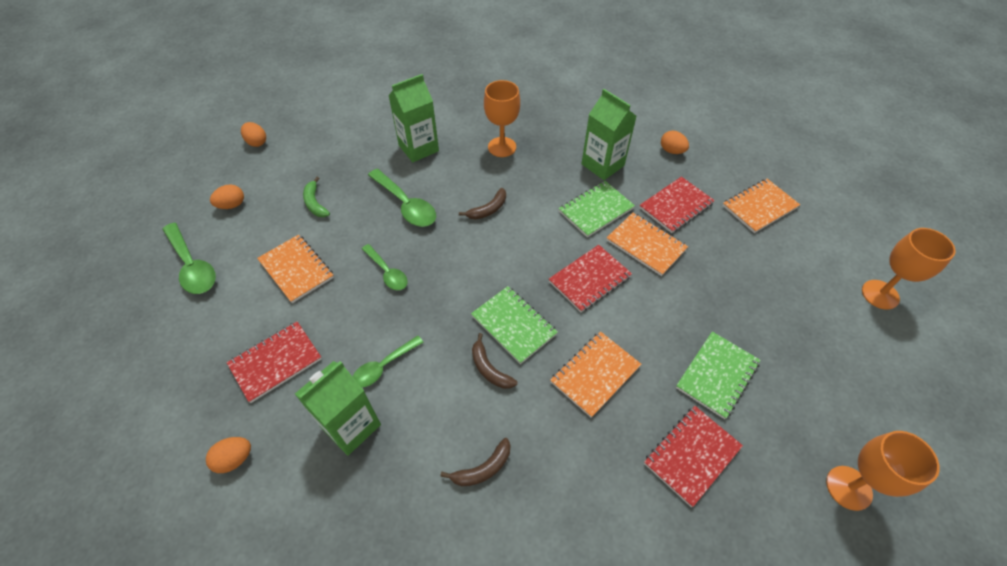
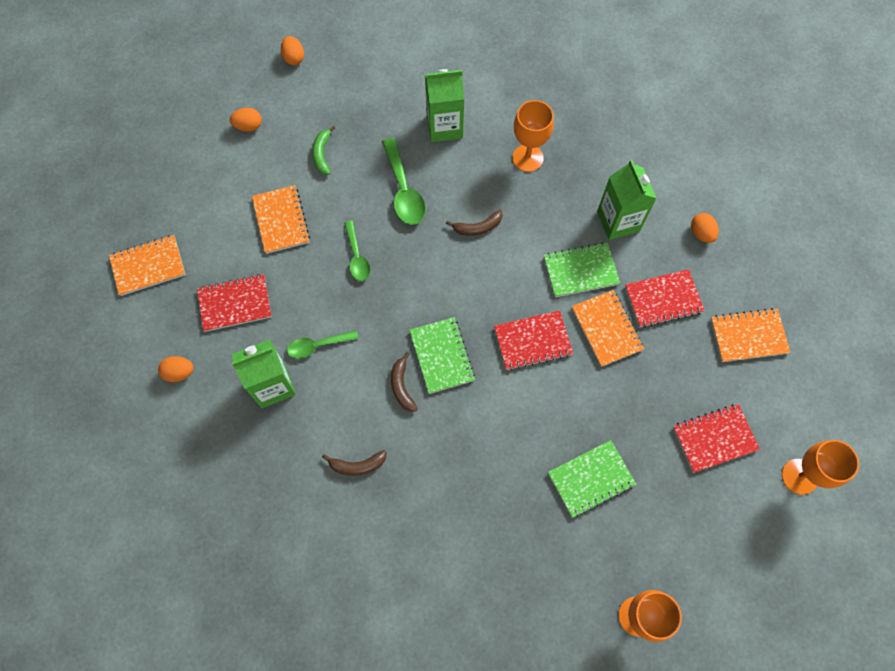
camera: 25 degrees right, 15 degrees up
green spoon [162,223,216,294] -> none
orange notebook [550,331,641,418] -> orange notebook moved to [109,235,186,296]
red notebook [644,406,743,507] -> red notebook moved to [673,404,760,473]

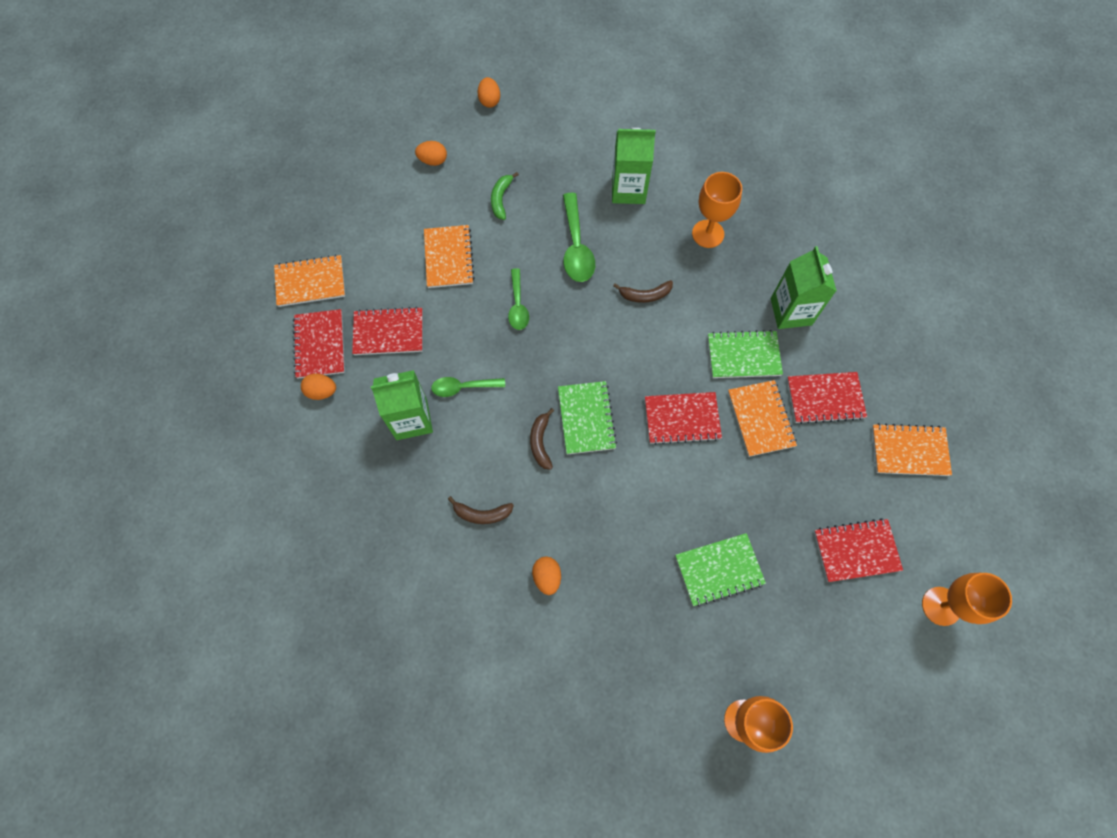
camera: 10 degrees right, 0 degrees up
orange egg [691,213,719,243] -> orange egg moved to [532,556,561,595]
none -> red notebook [293,309,345,379]

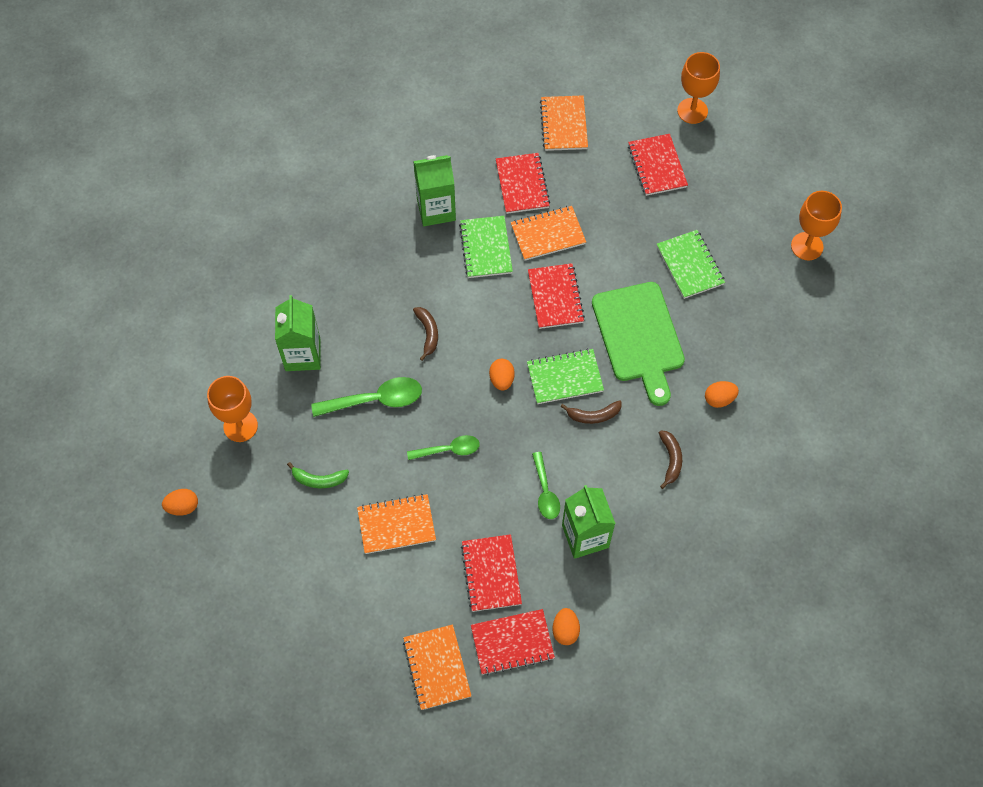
camera: 95 degrees left, 5 degrees down
orange egg [415,141,447,166] -> orange egg moved to [489,359,515,391]
orange goblet [692,172,742,248] -> orange goblet moved to [207,376,258,442]
none -> green cutting board [592,282,685,406]

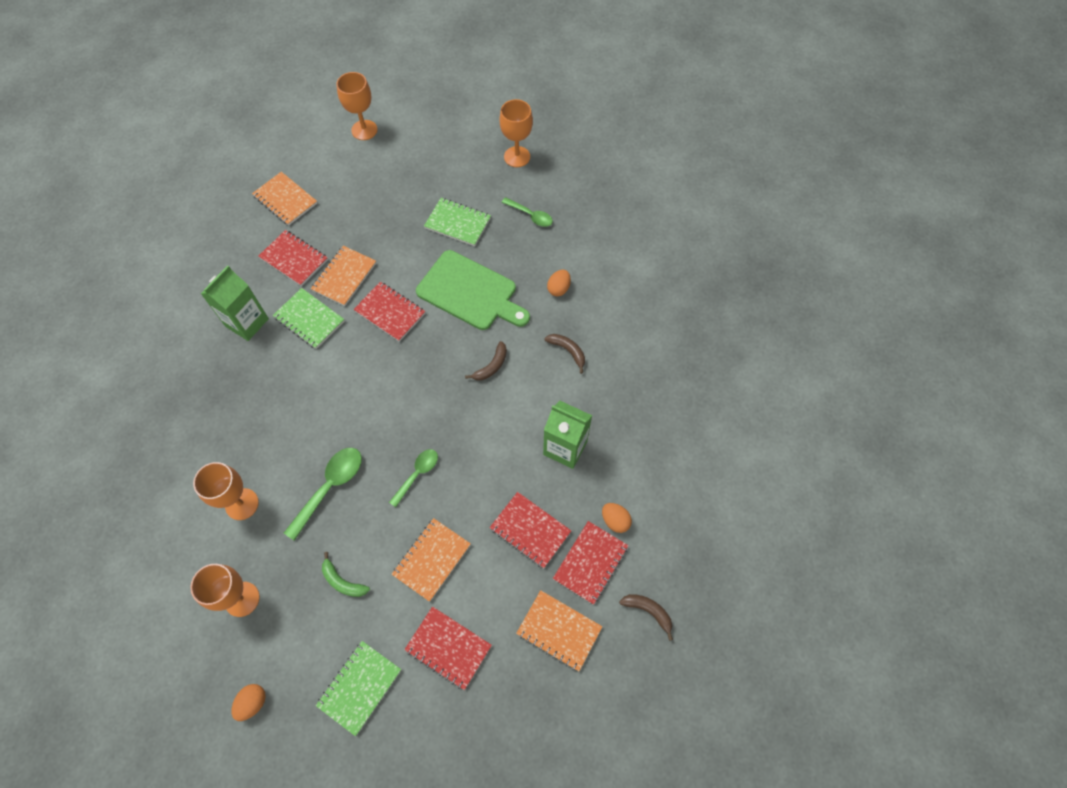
camera: 45 degrees left, 0 degrees up
green carton [275,295,321,371] -> orange goblet [193,462,259,520]
green banana [287,462,349,488] -> green banana turned 75 degrees clockwise [322,552,370,597]
brown banana [413,307,438,361] -> brown banana moved to [619,594,673,641]
orange egg [489,359,515,391] -> none
green notebook [527,348,604,404] -> green notebook moved to [316,641,401,736]
green spoon [532,452,560,519] -> green spoon moved to [501,197,553,227]
red notebook [628,134,688,196] -> red notebook moved to [404,606,492,690]

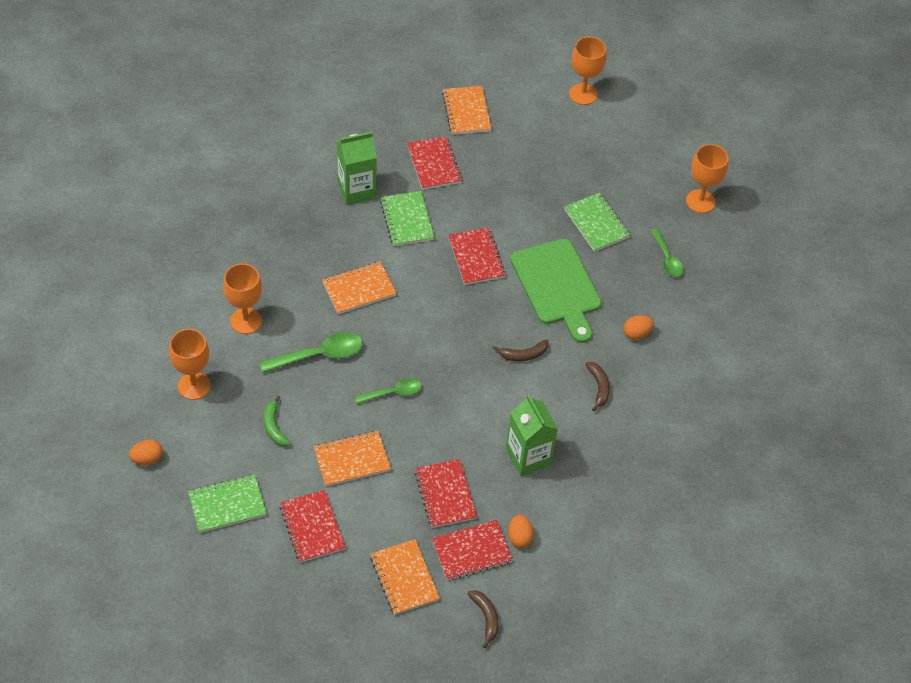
camera: 35 degrees right, 10 degrees down
orange notebook [311,246,376,306] -> orange notebook moved to [322,261,397,314]

